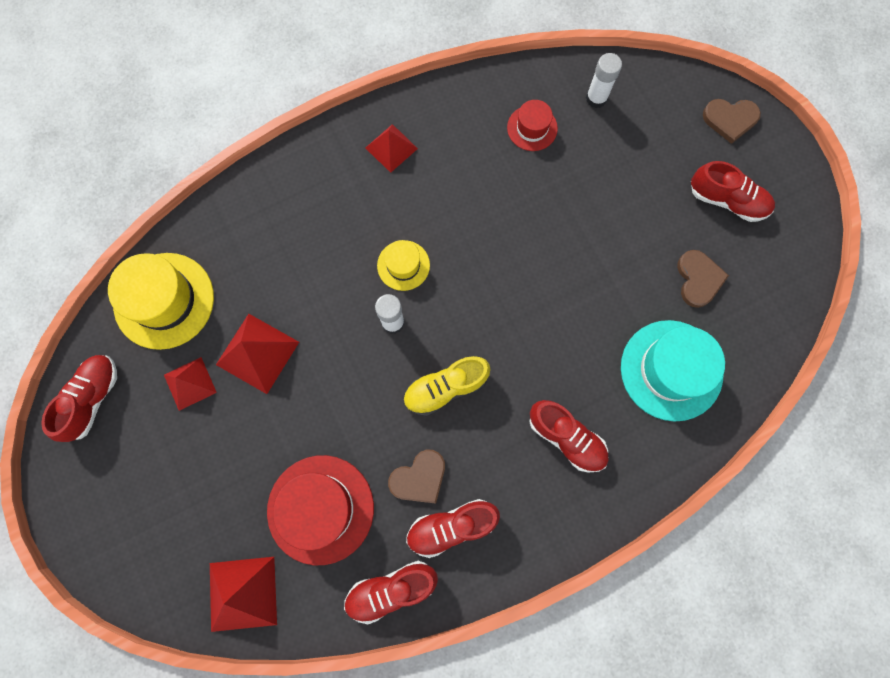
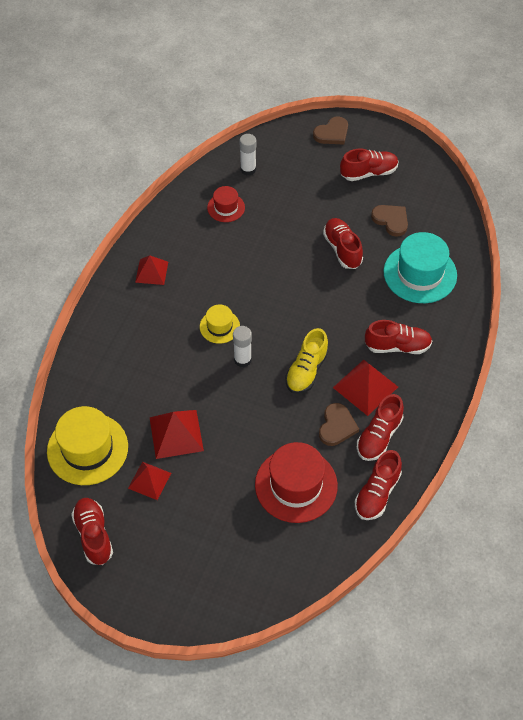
camera: 40 degrees left, 20 degrees down
red pyramid [210,557,277,632] -> red pyramid moved to [333,360,398,416]
none -> red shoe [323,218,363,269]

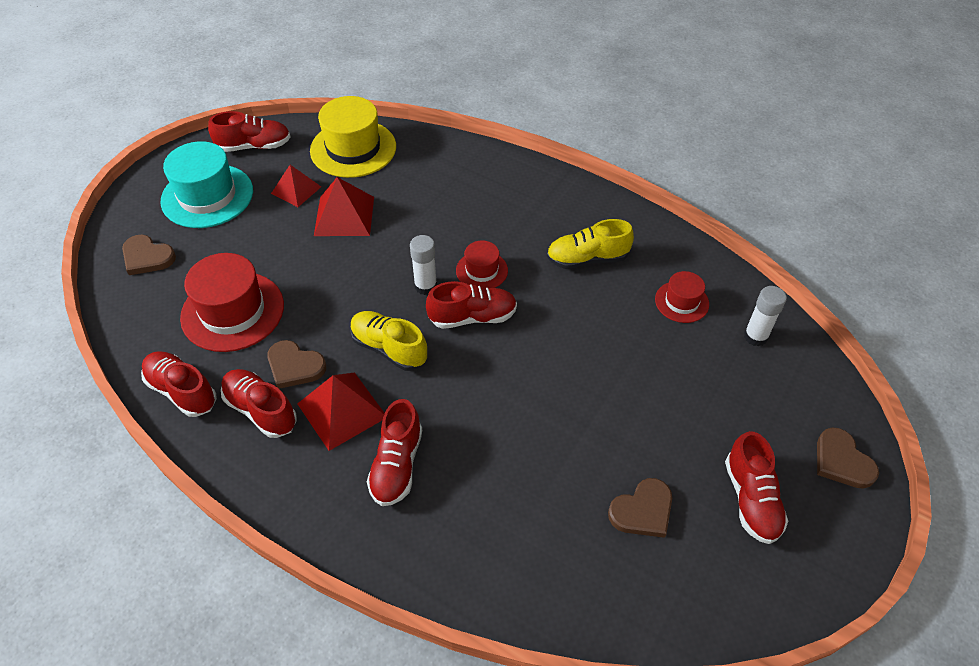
camera: 100 degrees right, 5 degrees down
red pyramid [135,255,168,285] -> none
yellow hat [200,305,240,344] -> red hat [456,241,508,288]
red shoe [323,218,363,269] -> red shoe moved to [426,281,517,329]
turquoise hat [384,232,457,303] -> turquoise hat moved to [160,141,253,228]
none -> brown heart [122,235,176,275]
none -> yellow shoe [547,219,634,269]

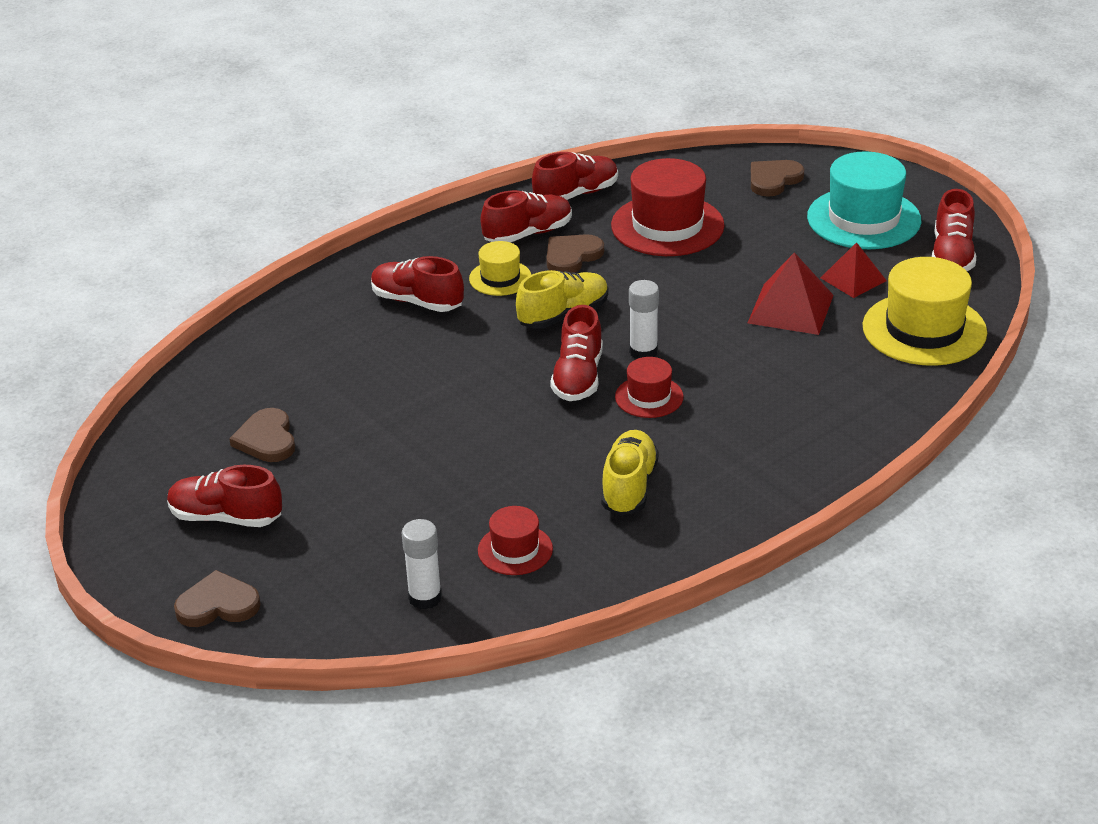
camera: 110 degrees right, 15 degrees down
red pyramid [297,372,385,451] -> yellow hat [469,241,531,296]

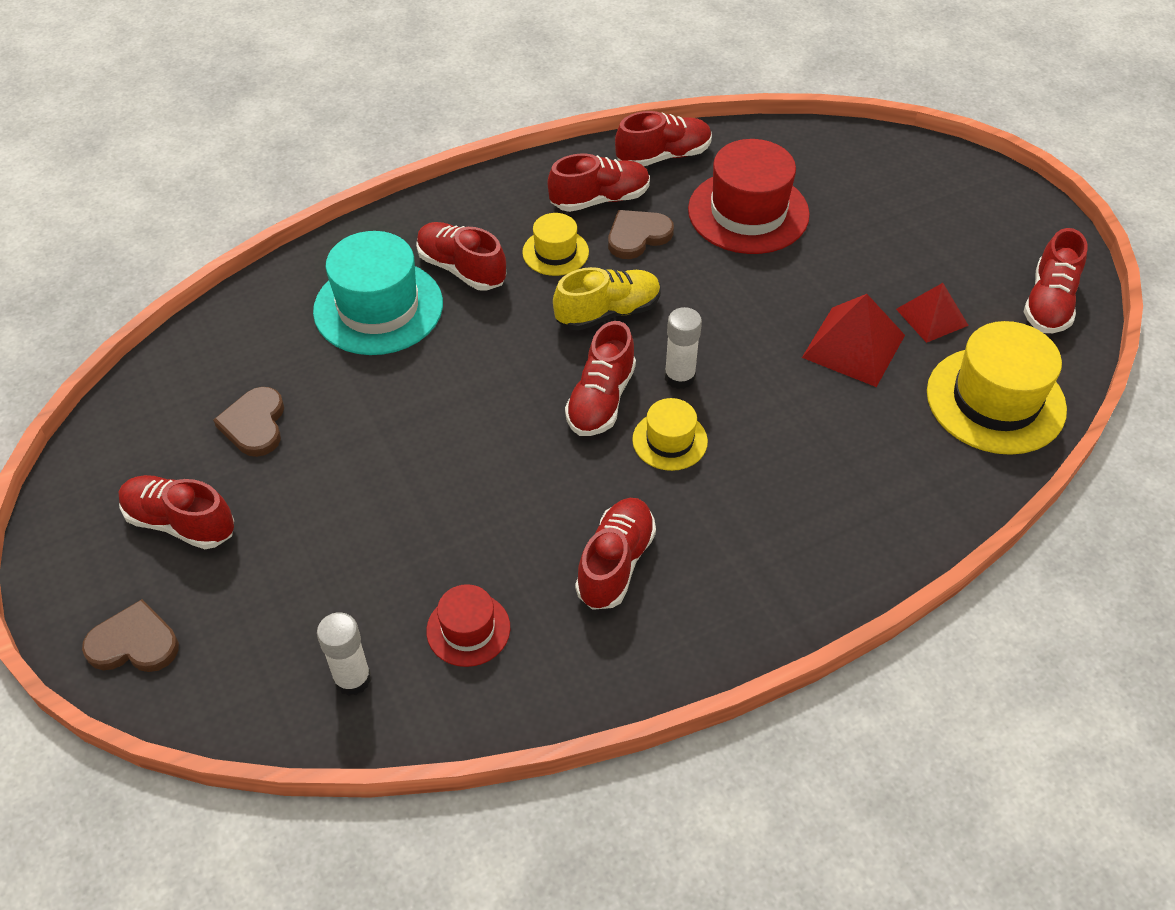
camera: 10 degrees right, 15 degrees up
yellow shoe [601,430,659,516] -> red shoe [575,498,656,610]
red hat [615,357,684,418] -> yellow hat [632,398,708,471]
brown heart [751,160,805,197] -> none
turquoise hat [807,151,921,249] -> turquoise hat moved to [313,231,443,355]

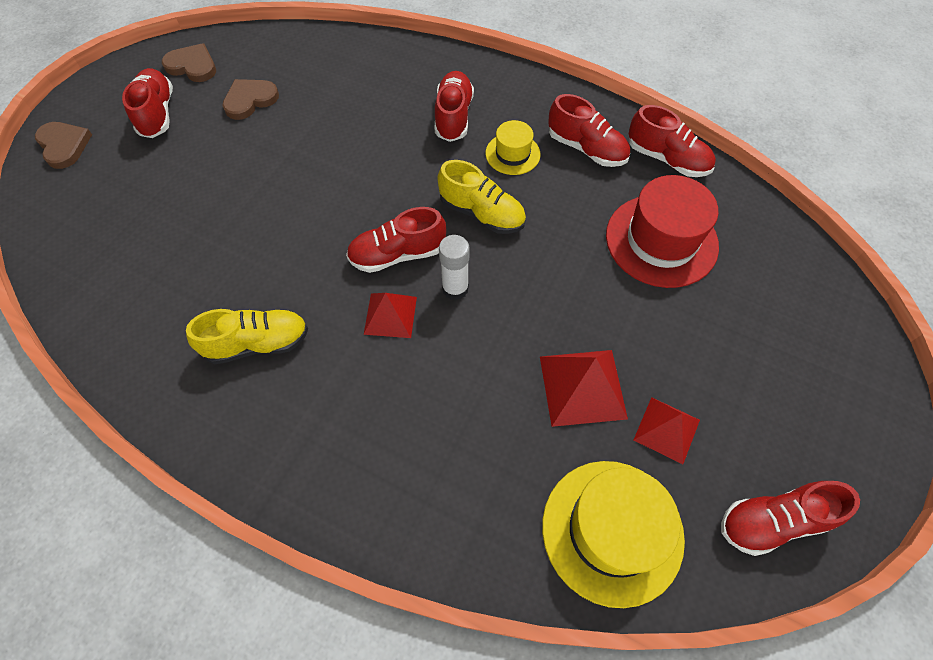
camera: 55 degrees right, 10 degrees up
turquoise hat [313,231,443,355] -> none
white glue stick [317,612,371,696] -> none
red hat [426,584,510,667] -> none
red shoe [575,498,656,610] -> yellow shoe [186,309,308,364]
brown heart [608,210,674,259] -> brown heart moved to [162,43,216,82]
yellow hat [632,398,708,471] -> red pyramid [364,293,417,338]

